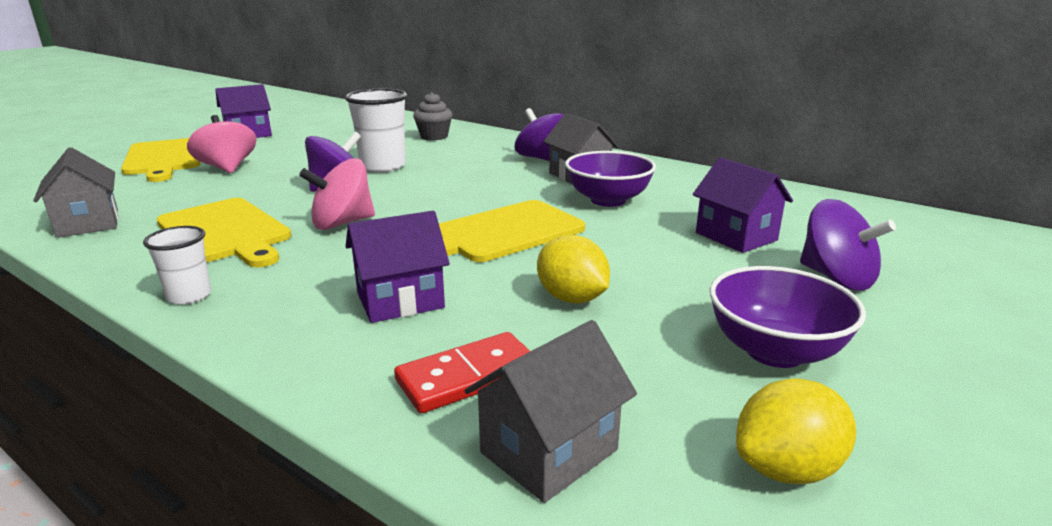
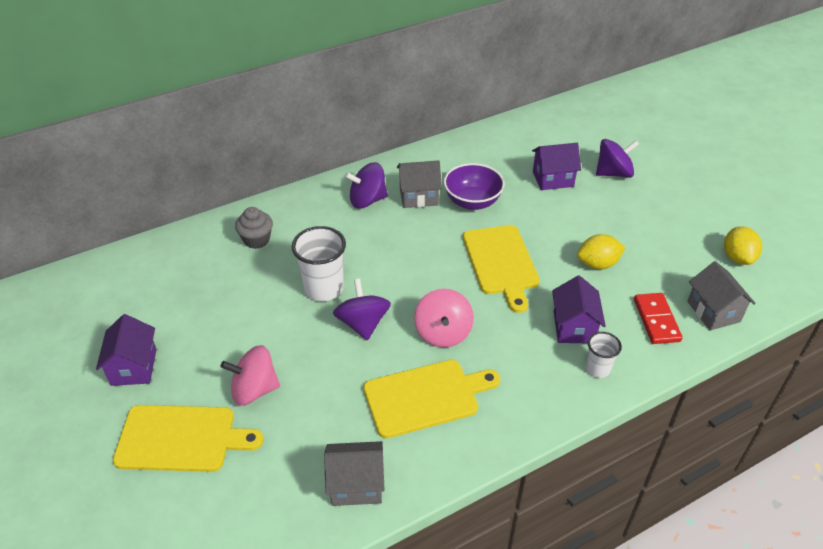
camera: 65 degrees left, 20 degrees up
white cup [143,226,211,305] -> white cup moved to [586,332,622,378]
purple bowl [710,266,866,368] -> none

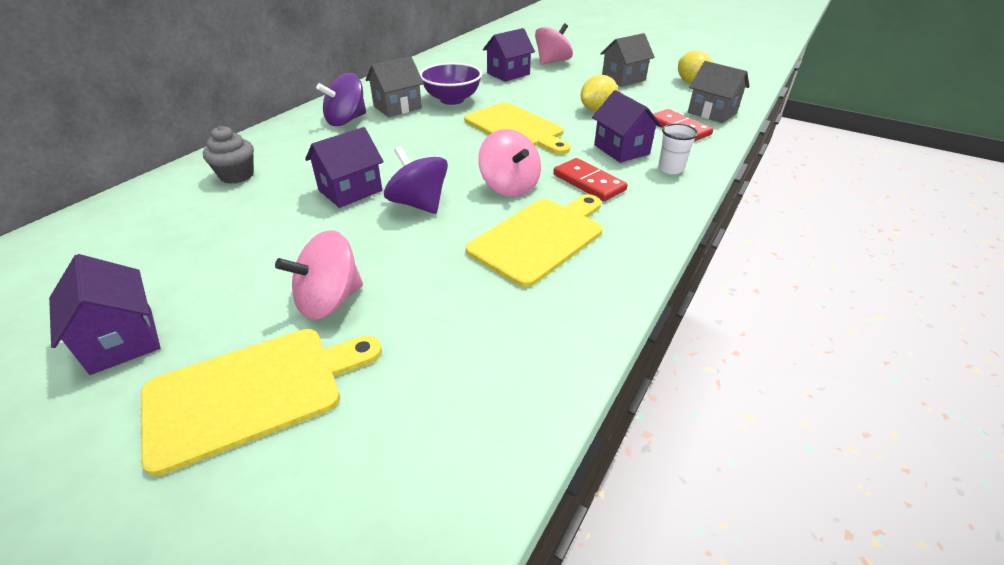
camera: 30 degrees left, 5 degrees down
white cup [292,226,346,301] -> purple house [305,127,384,208]
grey house [324,441,385,506] -> grey house moved to [600,33,655,87]
purple spinning top [596,139,639,178] -> pink spinning top [535,23,573,65]
none -> red domino [553,158,628,201]

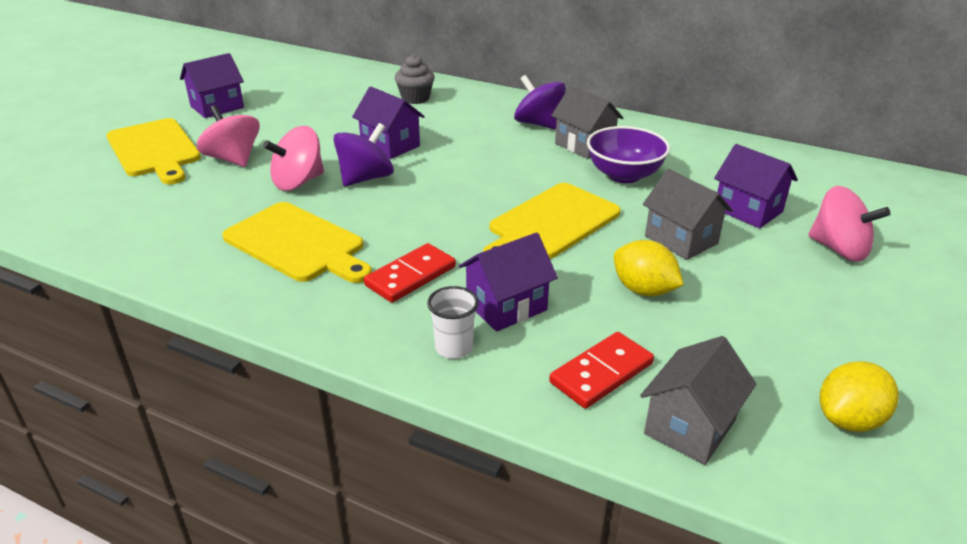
camera: 85 degrees right, 5 degrees down
pink spinning top [478,129,541,197] -> pink spinning top moved to [263,126,324,191]
grey house [600,33,655,87] -> grey house moved to [643,169,733,260]

